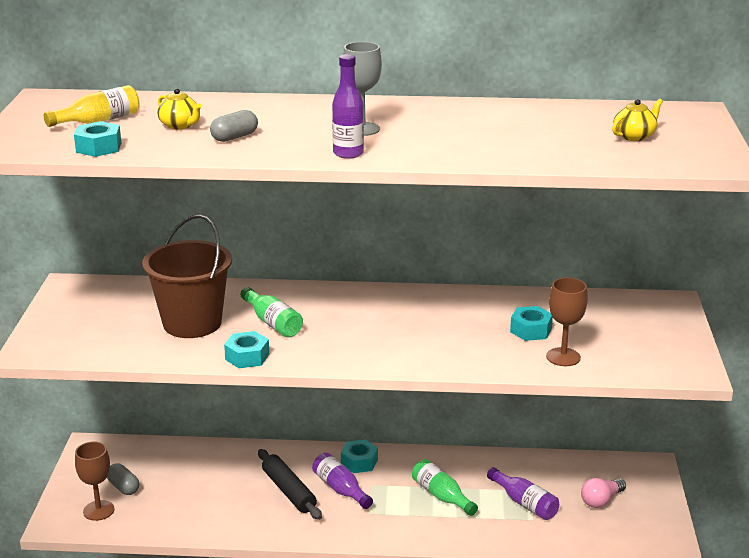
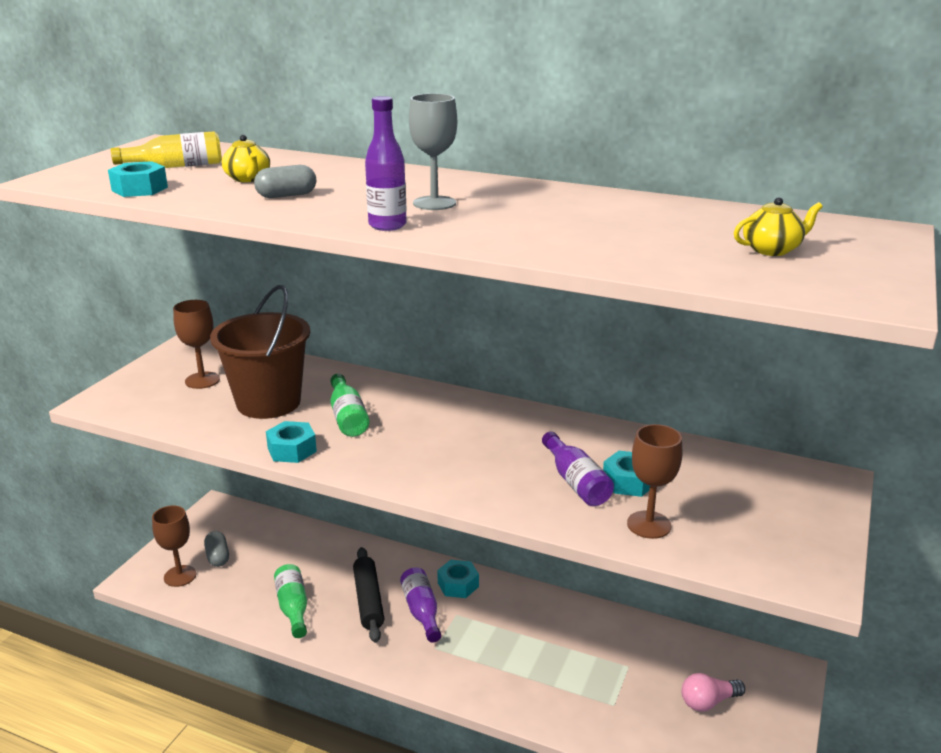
camera: 20 degrees right, 0 degrees up
green bottle [412,459,478,516] -> green bottle moved to [274,564,307,638]
purple bottle [487,467,559,520] -> purple bottle moved to [542,431,614,506]
none -> brown goblet [173,300,220,389]

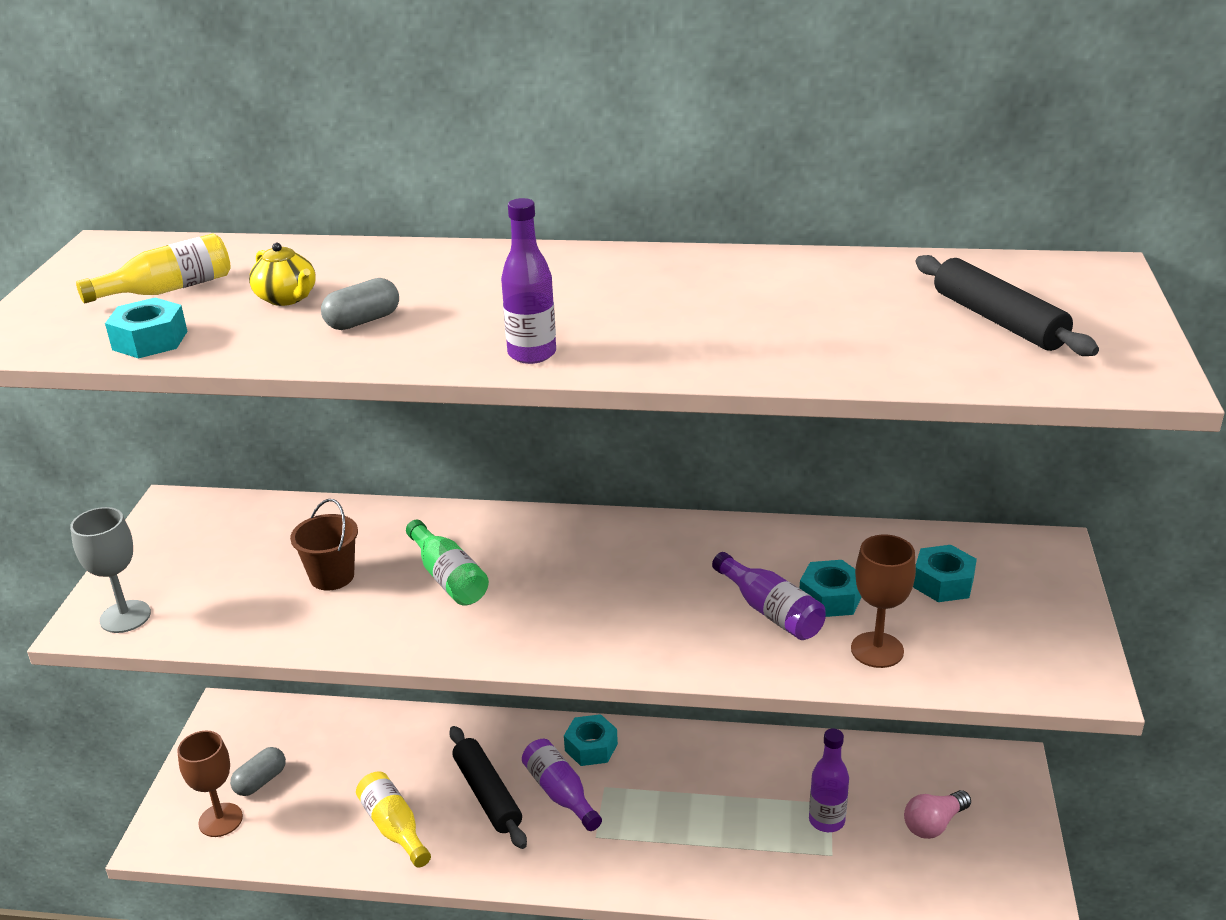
camera: 15 degrees left, 5 degrees up
brown goblet [173,300,220,389] -> none
grey capsule [204,531,229,567] -> grey capsule turned 75 degrees clockwise [230,747,286,796]
brown bucket [210,285,310,419] -> brown bucket [290,499,358,591], size x0.52
turquoise nut [266,421,317,463] -> turquoise nut moved to [913,545,977,602]
green bottle [274,564,307,638] -> yellow bottle [356,771,431,868]
grey goblet [409,93,457,210] -> grey goblet moved to [70,507,151,633]
yellow teapot [734,197,823,256] -> black rolling pin [915,255,1099,356]
none -> purple bottle [809,728,849,832]

